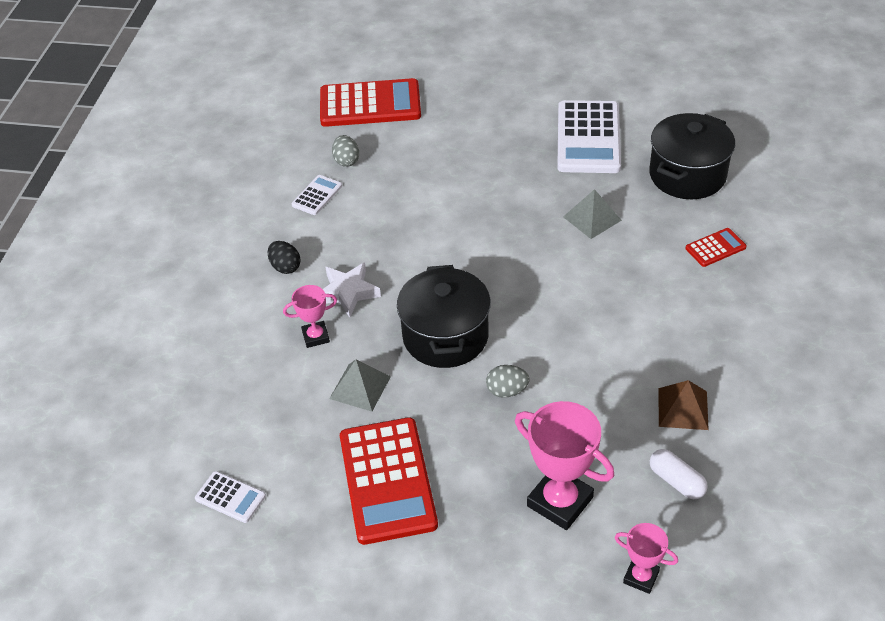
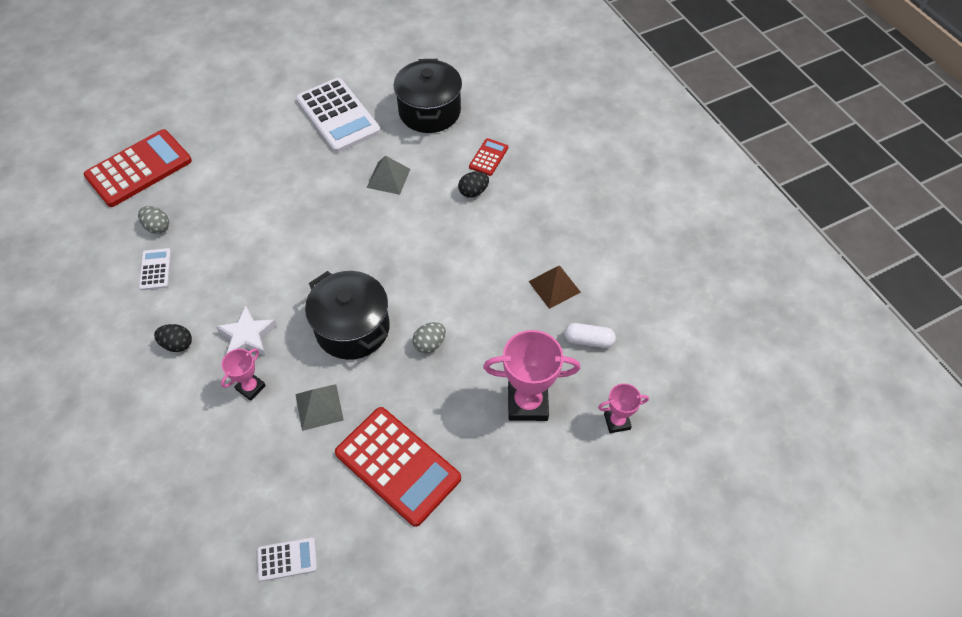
camera: 40 degrees left, 10 degrees up
none -> black egg [458,171,489,198]

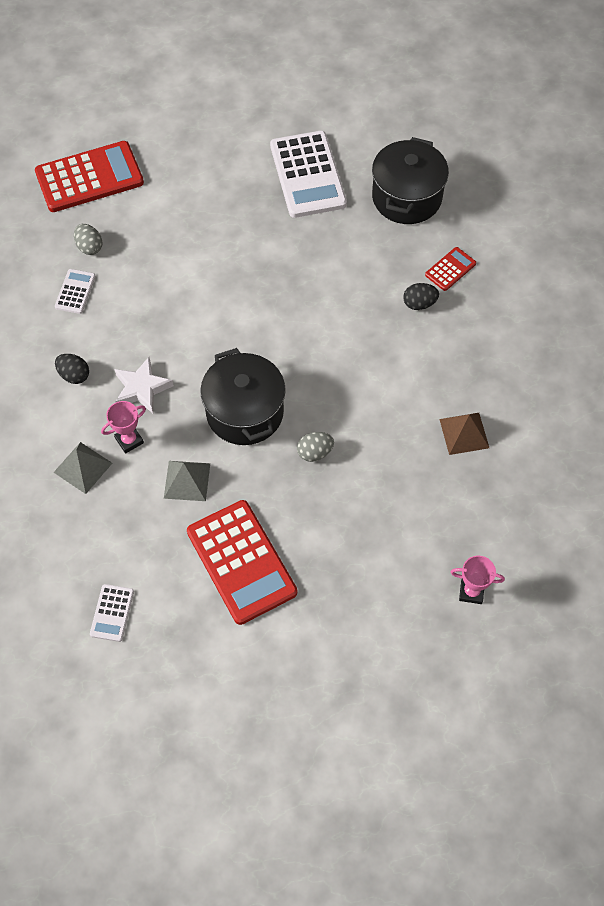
camera: 20 degrees right, 5 degrees up
white calculator [257,537,317,581] -> white calculator turned 90 degrees clockwise [90,584,134,642]
grey pyramid [367,156,410,195] -> grey pyramid moved to [54,442,112,494]
pink trophy [483,330,580,421] -> none
white capsule [564,323,616,348] -> none

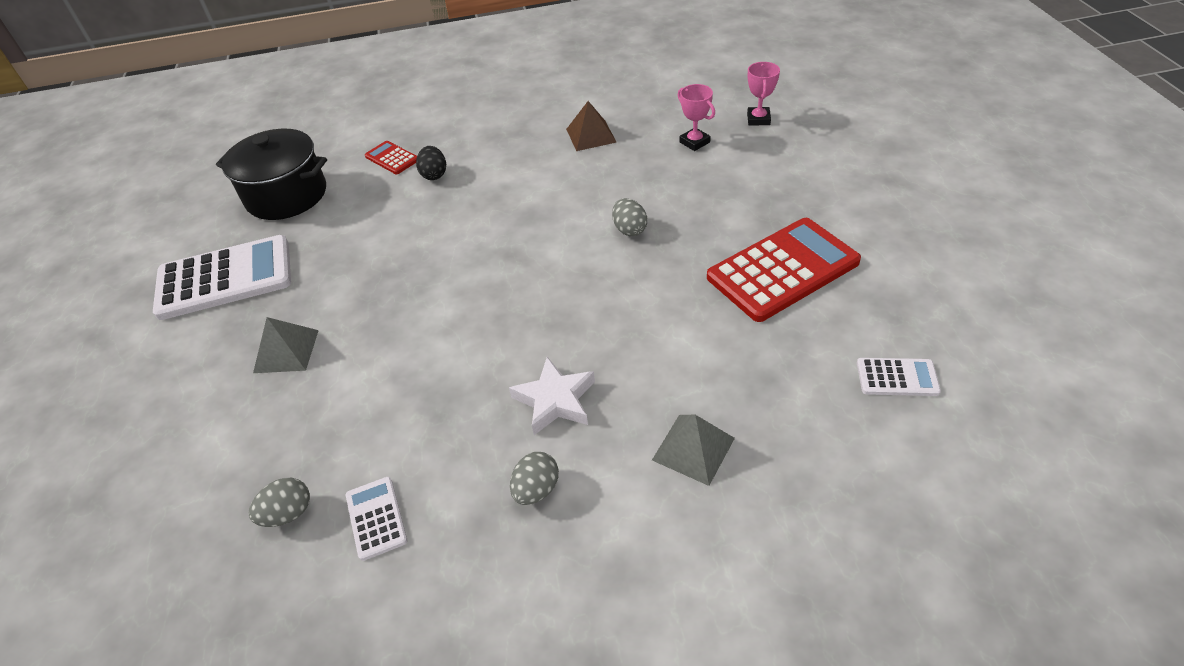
camera: 90 degrees left, 15 degrees down
red calculator [35,141,144,212] -> none
white calculator [55,269,96,314] -> white calculator turned 60 degrees clockwise [346,477,407,561]
black egg [55,354,89,384] -> grey egg [510,452,559,505]
pink trophy [101,401,146,453] -> pink trophy moved to [678,84,715,151]
grey pyramid [164,461,210,501] -> grey pyramid moved to [253,317,319,373]
black pot [200,348,286,445] -> none

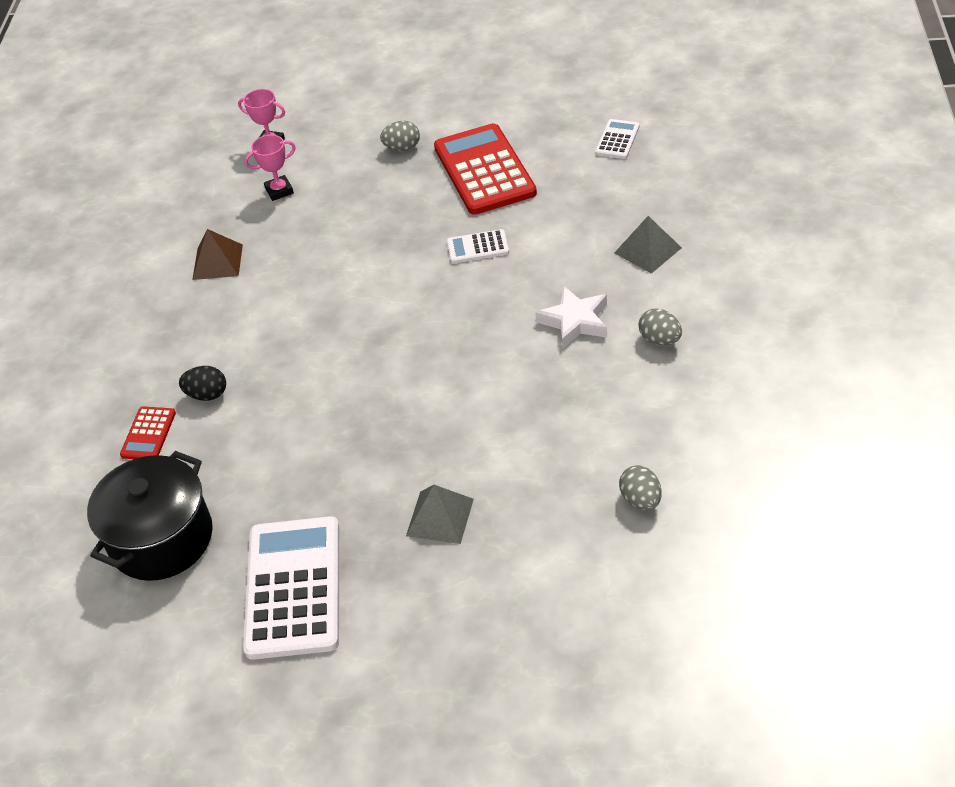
camera: 75 degrees left, 0 degrees up
white calculator [346,477,407,561] -> white calculator moved to [447,229,509,263]
red calculator [365,141,417,174] -> red calculator turned 45 degrees counterclockwise [120,406,176,459]
grey egg [612,198,647,236] -> grey egg moved to [380,121,420,151]

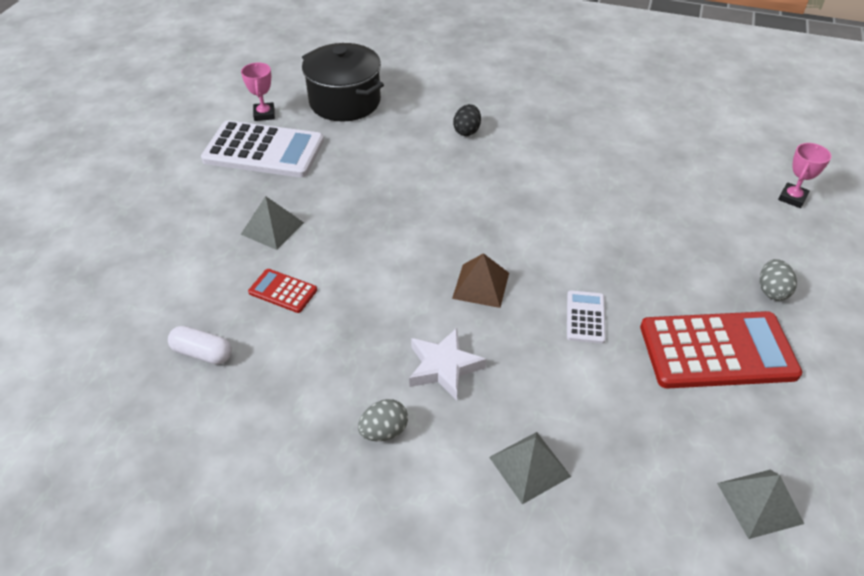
camera: 100 degrees right, 0 degrees up
red calculator [120,406,176,459] -> red calculator moved to [248,269,317,313]
brown pyramid [192,229,243,280] -> brown pyramid moved to [452,253,509,308]
pink trophy [245,135,296,201] -> pink trophy moved to [241,63,275,121]
white calculator [595,119,640,159] -> grey pyramid [717,470,804,539]
grey egg [619,465,662,510] -> white capsule [168,326,232,364]

